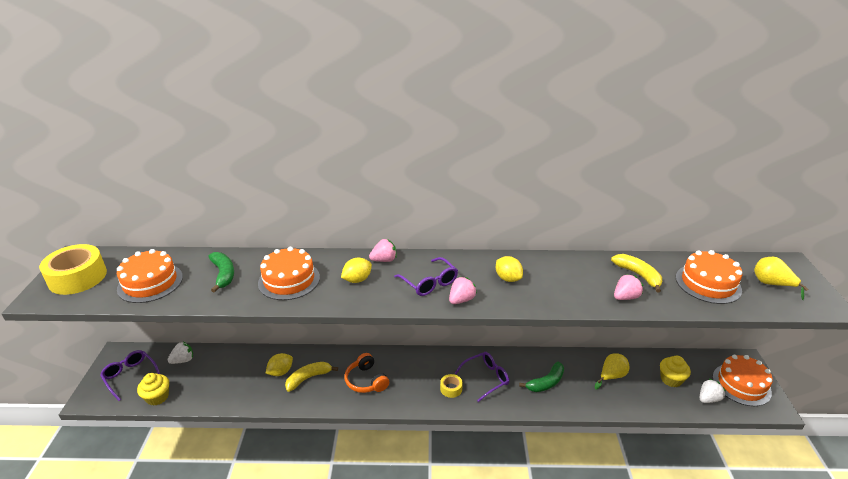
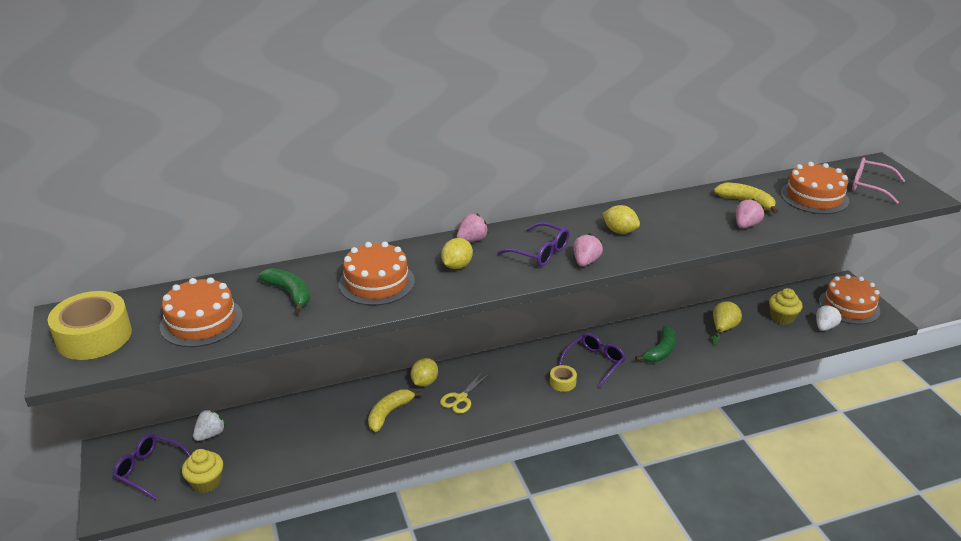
camera: 20 degrees left, 0 degrees up
yellow lemon [266,353,293,376] -> yellow lemon moved to [411,358,438,387]
orange headphones [344,353,389,393] -> yellow scissors [440,371,490,414]
yellow pear [754,257,808,300] -> pink glasses [852,157,905,204]

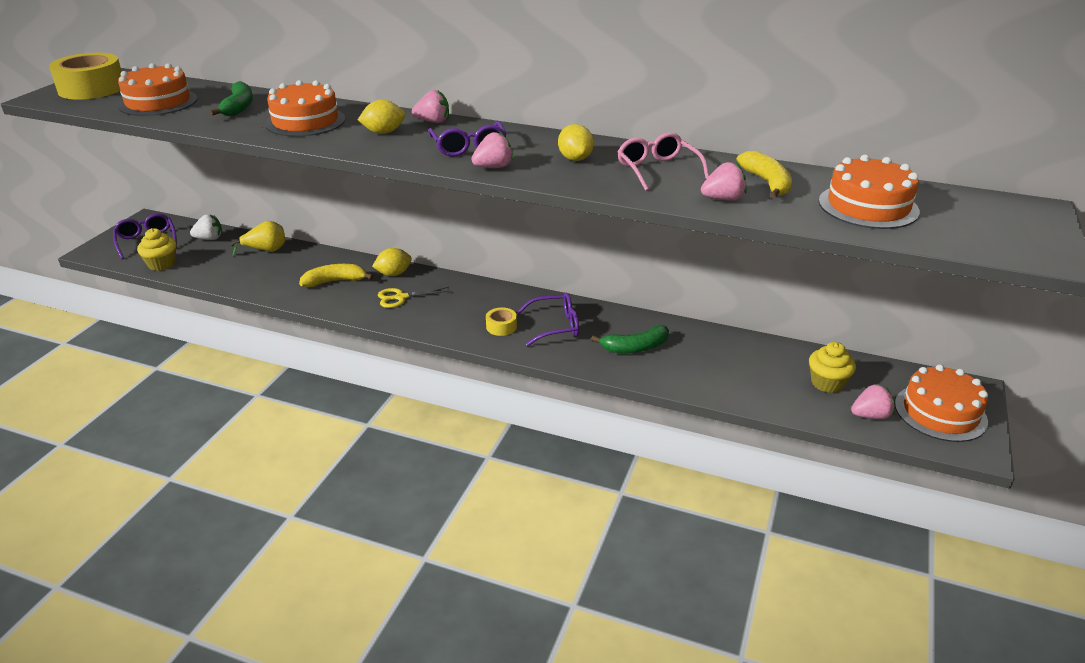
camera: 40 degrees right, 0 degrees up
yellow pear [712,301,742,345] -> yellow pear moved to [231,221,286,256]
white strawberry [816,305,842,331] -> pink strawberry [851,384,895,419]
pink glasses [852,157,905,204] -> pink glasses moved to [618,132,709,191]

